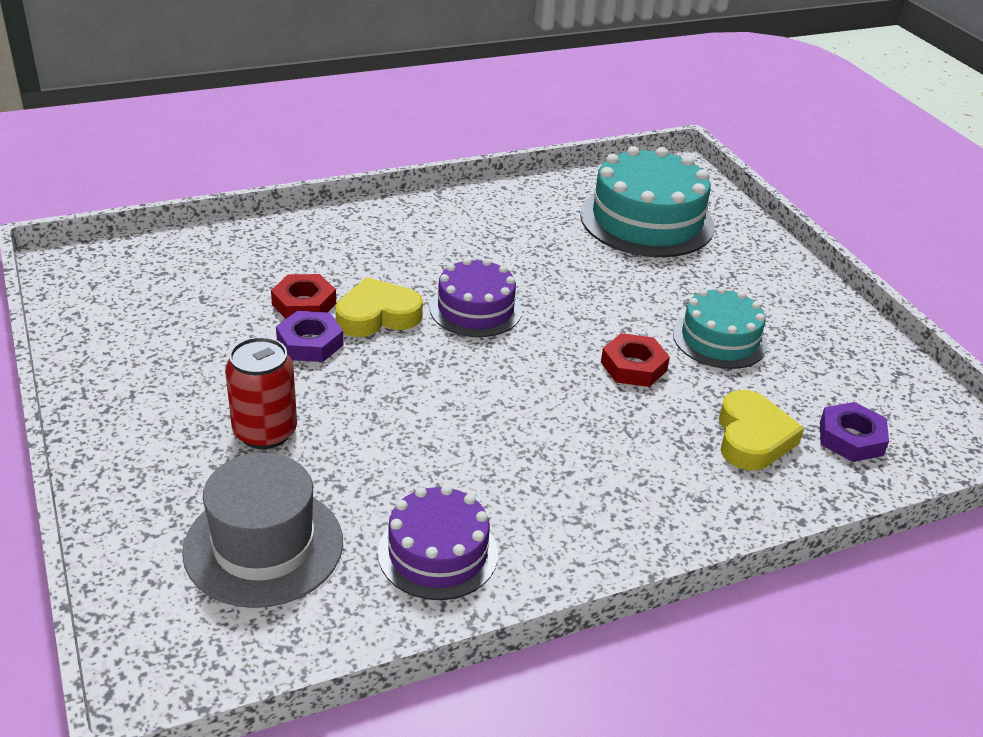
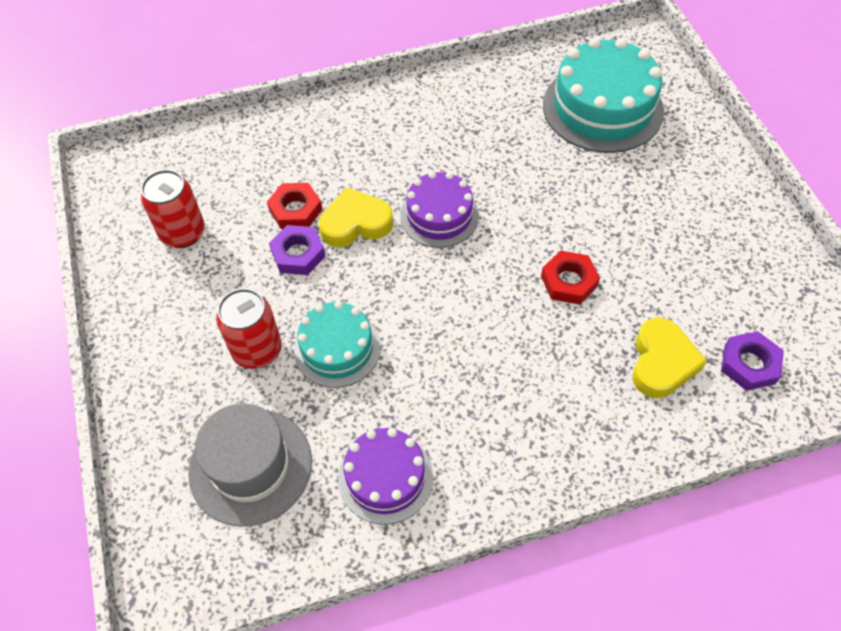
camera: 10 degrees right, 20 degrees up
turquoise cake [673,287,767,369] -> turquoise cake moved to [294,301,381,388]
none -> red can [141,169,205,248]

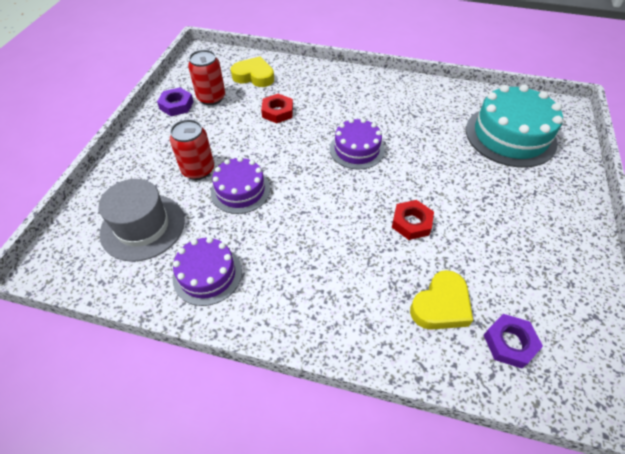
camera: 30 degrees right, 5 degrees down
purple nut [269,225,326,275] -> purple nut moved to [157,87,194,116]
turquoise cake [294,301,381,388] -> purple cake [211,157,270,214]
yellow heart [319,187,393,247] -> yellow heart moved to [231,56,274,87]

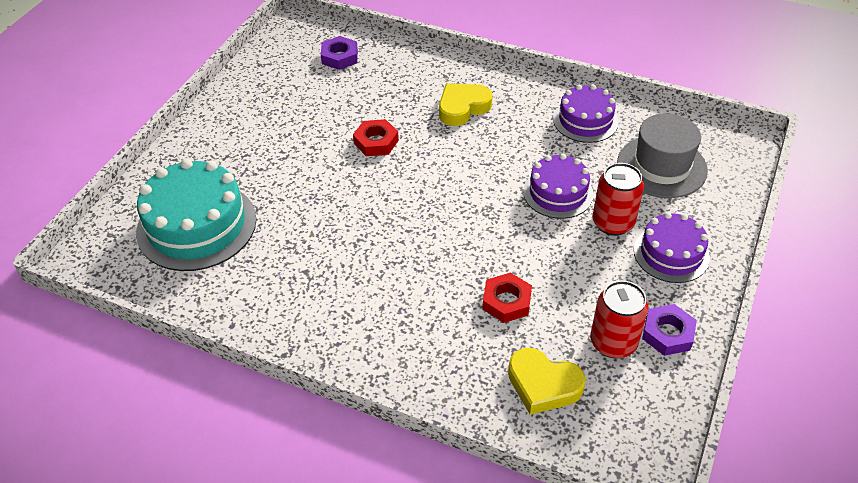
camera: 170 degrees left, 5 degrees down
purple cake [330,118,385,169] -> purple cake moved to [634,212,710,283]
yellow heart [410,270,473,330] -> yellow heart moved to [439,83,493,126]

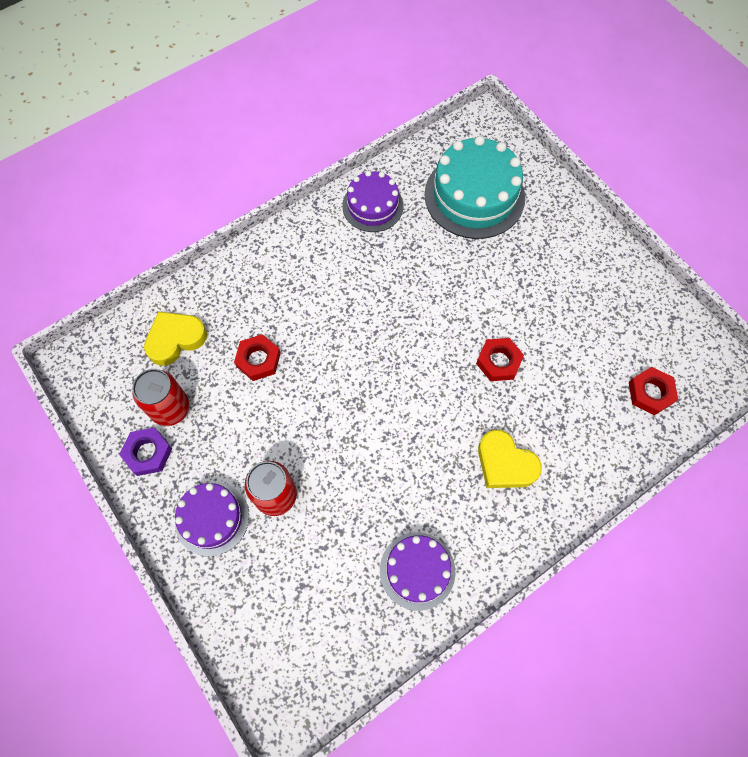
camera: 120 degrees right, 20 degrees up
purple nut [321,36,358,70] -> red nut [629,367,678,415]
yellow heart [439,83,493,126] -> yellow heart turned 135 degrees clockwise [478,430,542,488]
purple cake [523,154,594,219] -> purple cake moved to [342,171,404,232]
grey hat [617,113,708,198] -> none

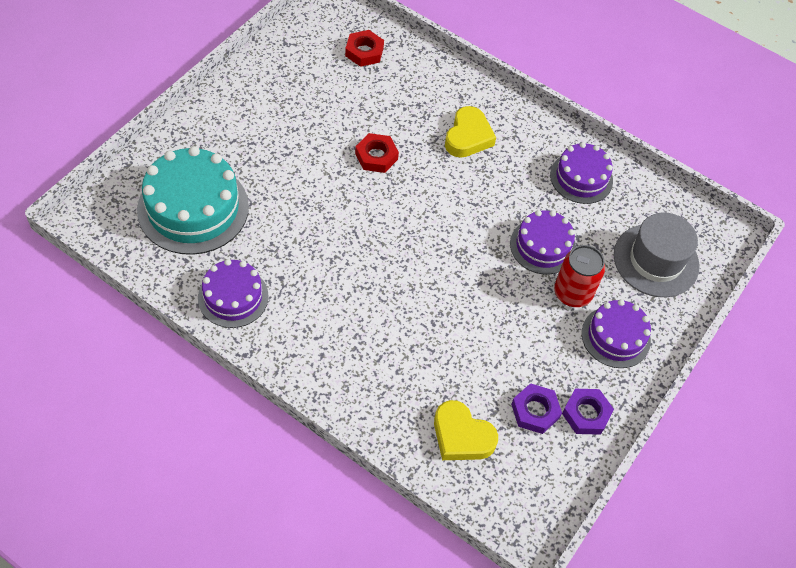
camera: 115 degrees left, 10 degrees down
red can [132,369,190,426] -> purple nut [511,383,562,434]
red nut [234,334,281,381] -> none
none -> purple cake [510,210,576,275]
none -> grey hat [614,212,700,297]

